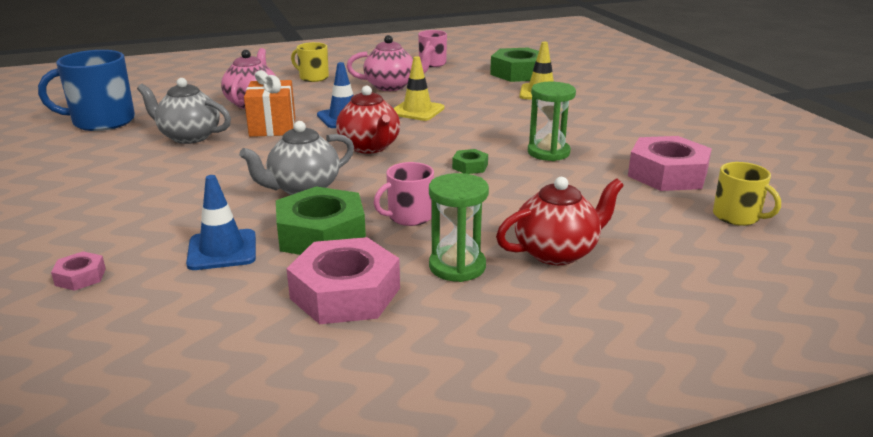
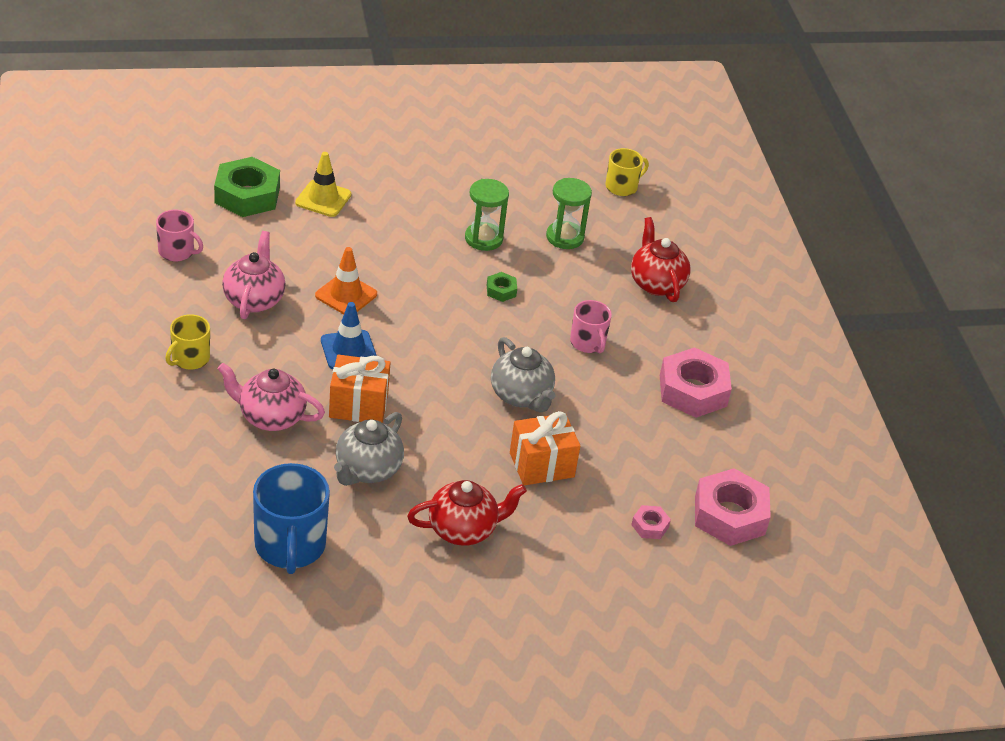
camera: 85 degrees left, 15 degrees up
blue traffic cone [186,175,256,270] -> none
green nut [276,186,366,255] -> none
red teapot [336,86,400,154] -> red teapot moved to [407,480,527,546]
yellow traffic cone [393,56,445,121] -> orange traffic cone [315,247,377,314]
green hourglass [429,173,489,282] -> green hourglass moved to [546,178,592,249]
pink nut [628,136,712,191] -> pink nut moved to [695,468,771,546]
none -> orange gift [510,411,580,485]

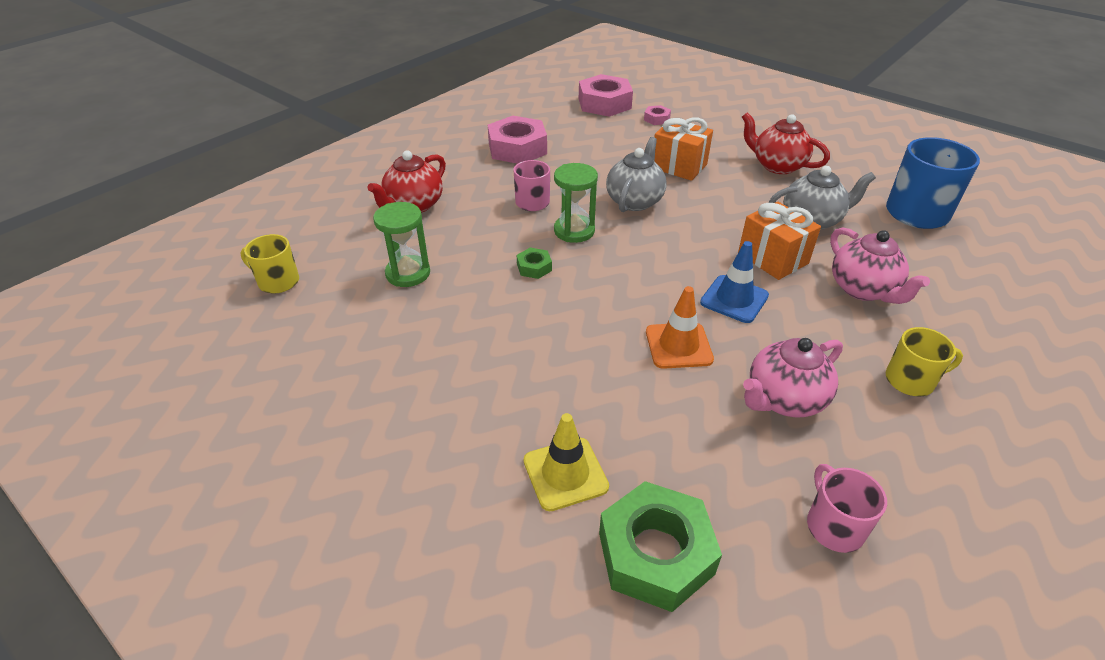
camera: 125 degrees left, 0 degrees up
green hourglass [465,179,509,251] -> green hourglass moved to [554,163,598,243]

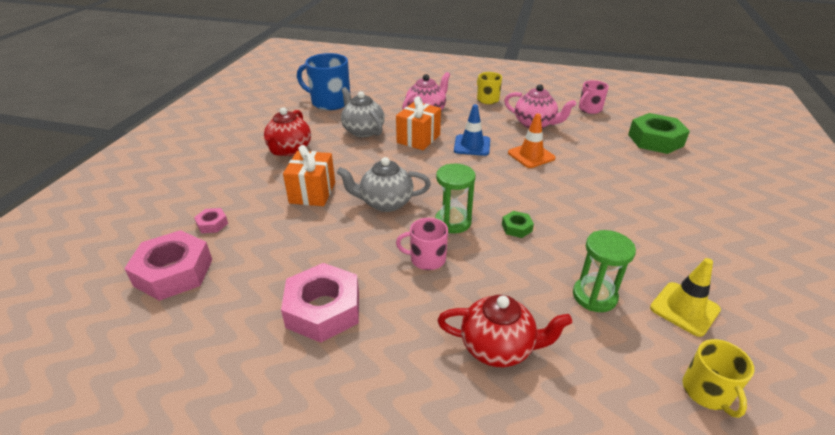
camera: 115 degrees left, 5 degrees down
yellow traffic cone [524,413,609,511] -> yellow traffic cone moved to [650,258,721,337]

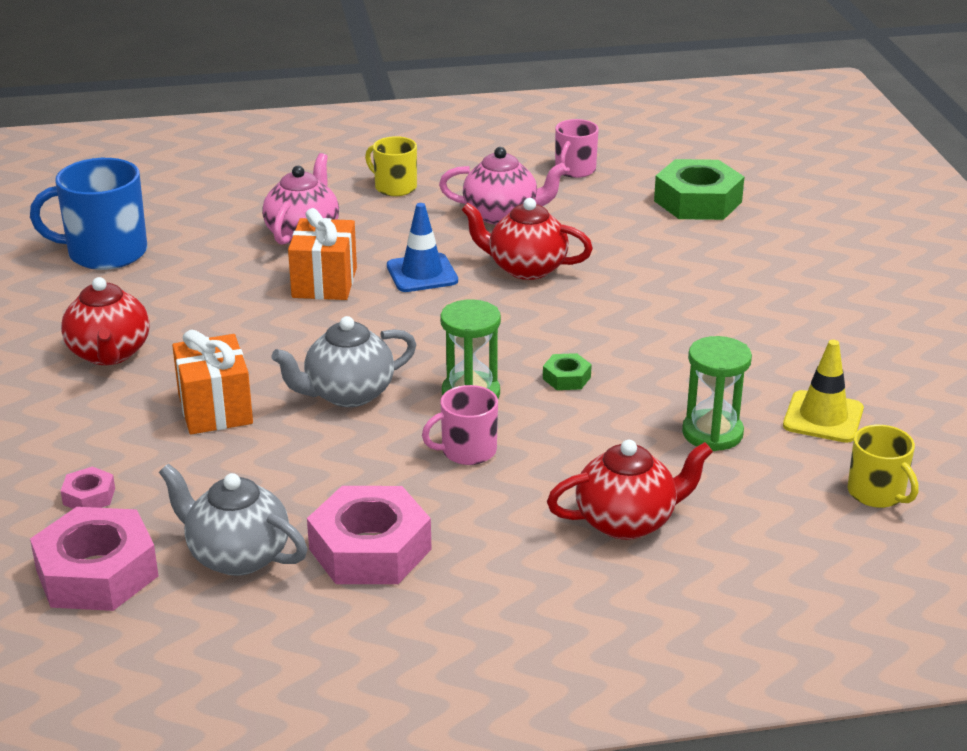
camera: 25 degrees left, 5 degrees down
grey teapot [341,87,385,138] -> grey teapot moved to [159,464,307,576]
orange traffic cone [508,114,555,168] -> red teapot [462,198,593,280]

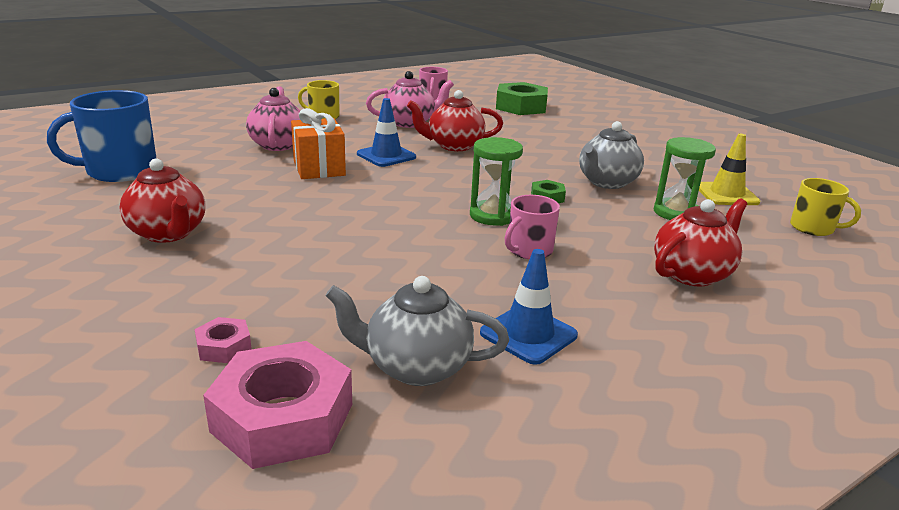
camera: 25 degrees left, 5 degrees down
orange gift [172,330,253,434] -> none
grey teapot [272,316,416,407] -> grey teapot moved to [579,121,644,189]
pink nut [307,486,432,584] -> blue traffic cone [480,249,578,365]

